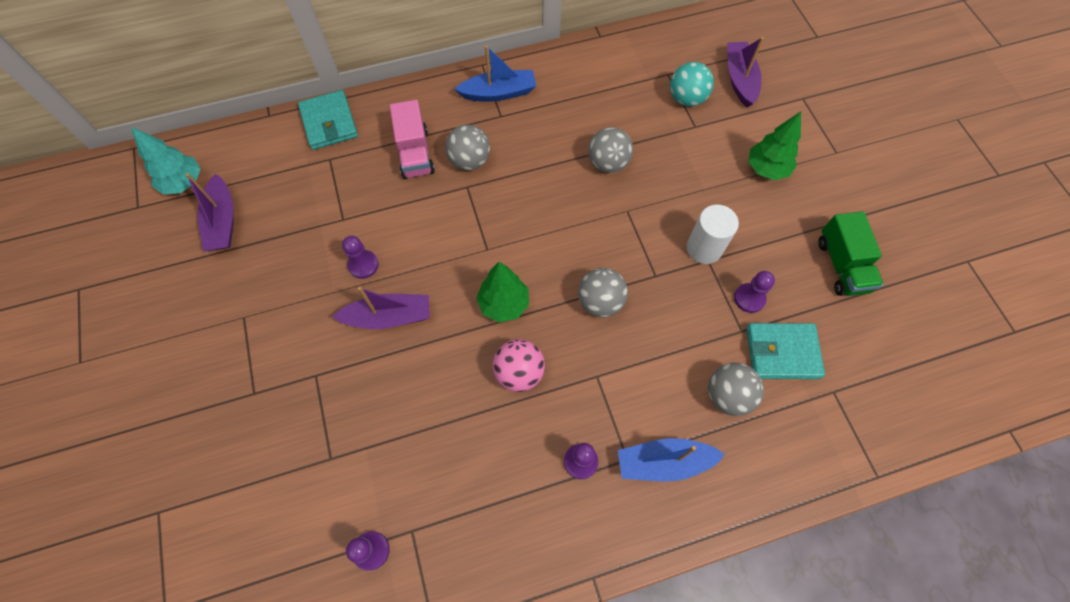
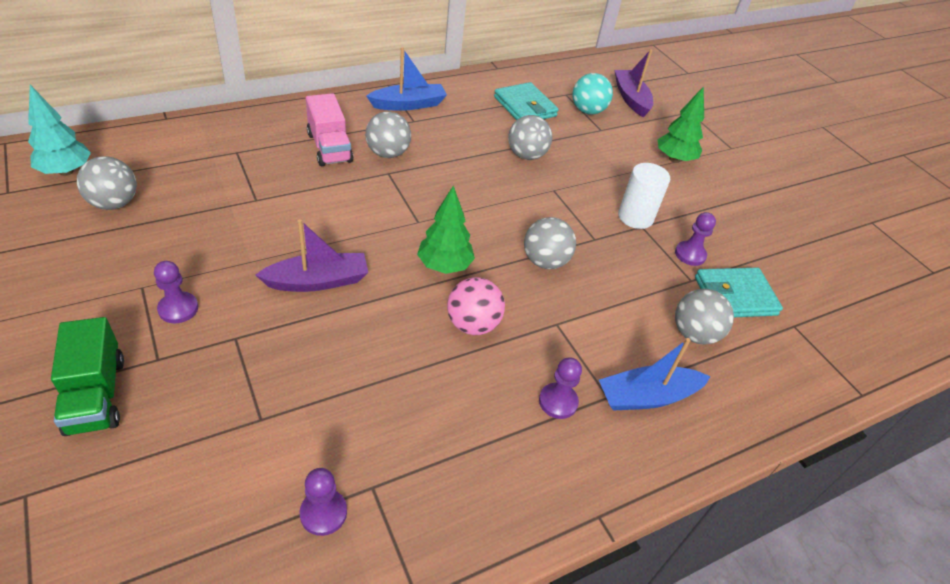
camera: 15 degrees left, 20 degrees down
purple boat [186,173,234,251] -> grey ball [77,156,137,210]
turquoise wallet [298,90,358,150] -> turquoise wallet moved to [494,82,559,120]
purple pawn [342,236,379,279] -> purple pawn moved to [154,261,198,323]
green truck [818,211,884,296] -> green truck moved to [51,317,124,436]

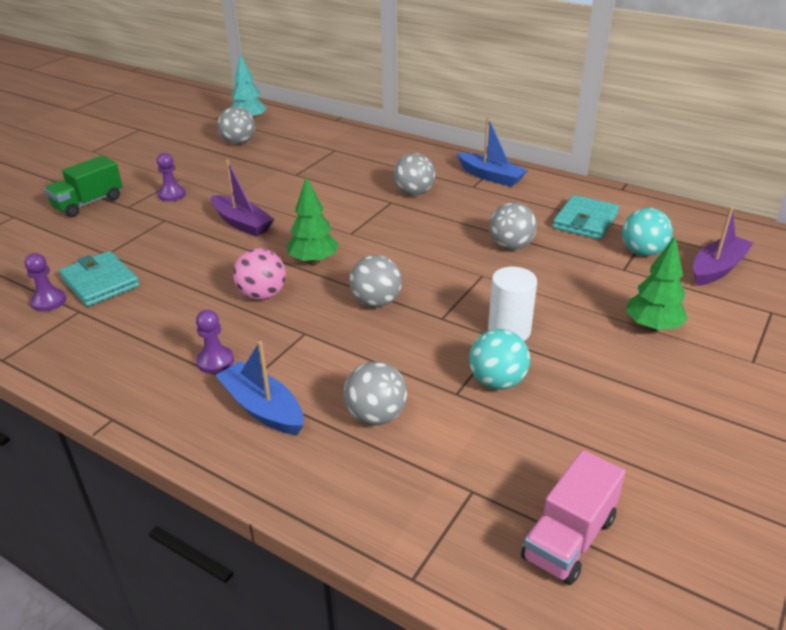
camera: 65 degrees right, 10 degrees down
pink truck [306,93,353,166] -> pink truck moved to [521,450,625,585]
purple pawn [675,212,716,266] -> turquoise ball [469,329,530,390]
turquoise wallet [695,267,783,317] -> turquoise wallet moved to [59,251,140,307]

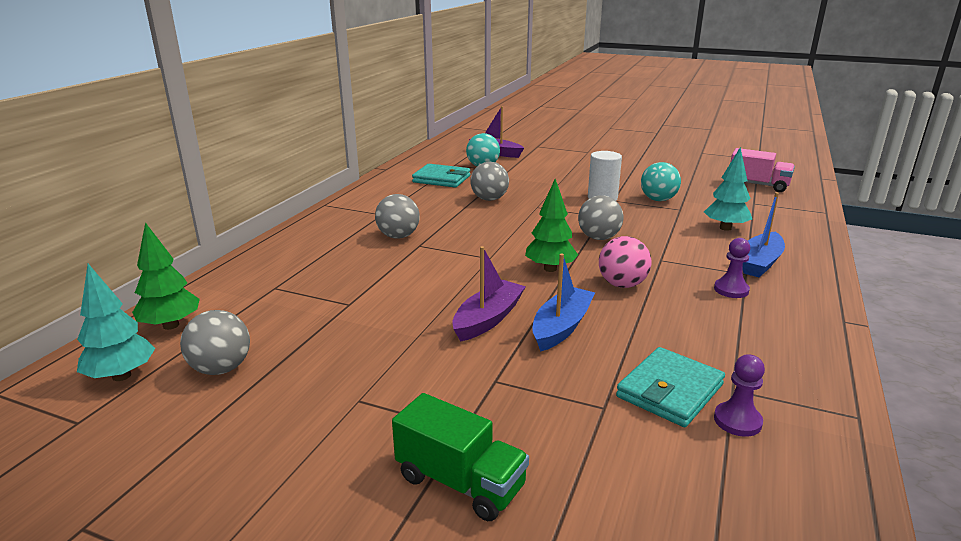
camera: 100 degrees left, 10 degrees down
purple pawn [157,153,186,202] -> none
grey ball [343,362,407,426] -> turquoise tree [704,147,752,231]
blue boat [457,117,528,187] -> blue boat moved to [532,254,595,352]
green tree [626,236,688,332] -> green tree moved to [132,222,200,330]

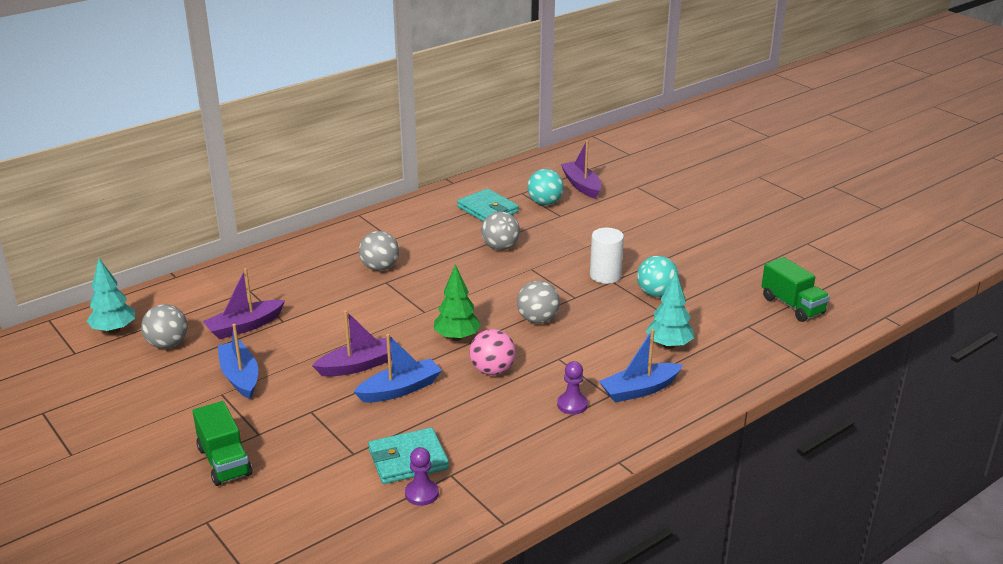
camera: 30 degrees right, 5 degrees up
green tree [132,222,200,330] -> none
pink truck [730,148,795,192] -> green truck [762,257,830,322]
none -> purple boat [203,268,285,339]
none -> blue boat [218,324,258,399]

